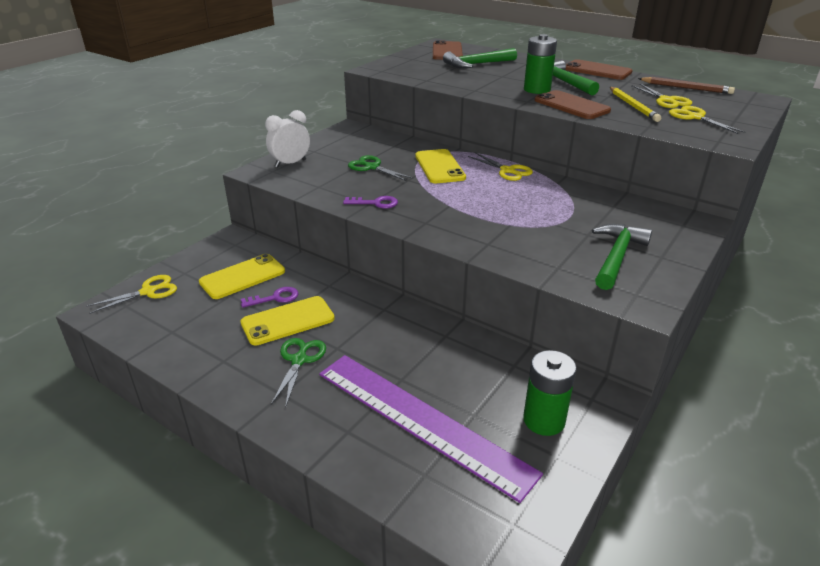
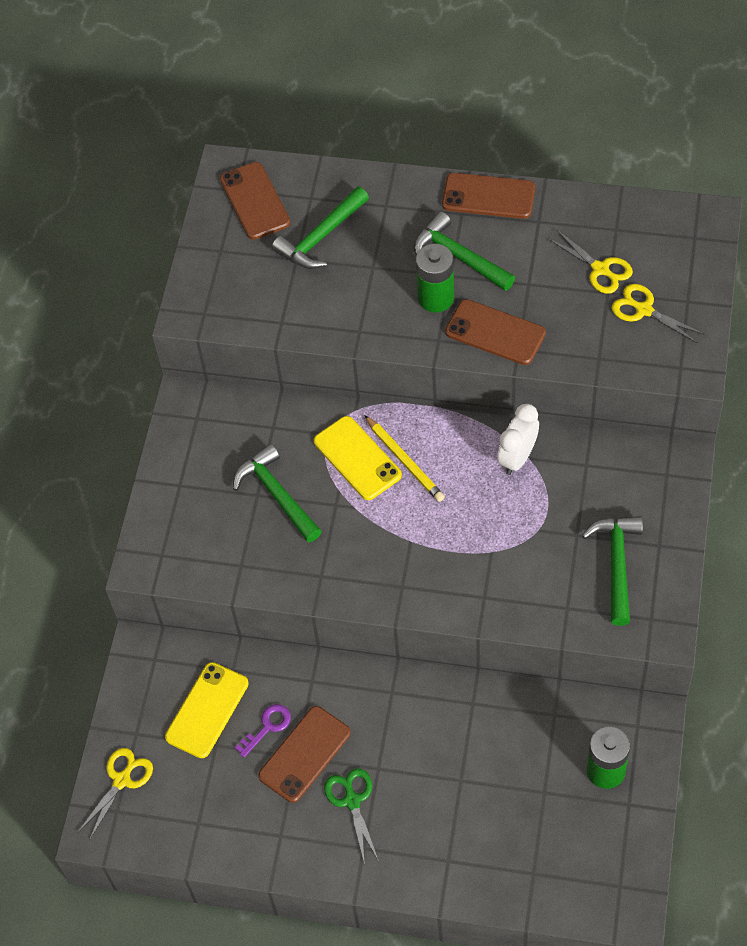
camera: 20 degrees left, 25 degrees up
yellow phone [241,296,335,345] -> brown phone [258,706,351,803]
white clock [265,110,310,168] -> white clock moved to [498,404,539,475]
purple ruler [319,355,543,503] -> none
purple key [343,196,398,209] -> none
green scissors [348,155,414,181] -> green hammer [233,444,322,542]
yellow scissors [468,153,533,181] -> none
yellow pencil [610,87,661,122] -> yellow pencil moved to [364,415,445,502]
brown pencil [638,77,735,94] -> none

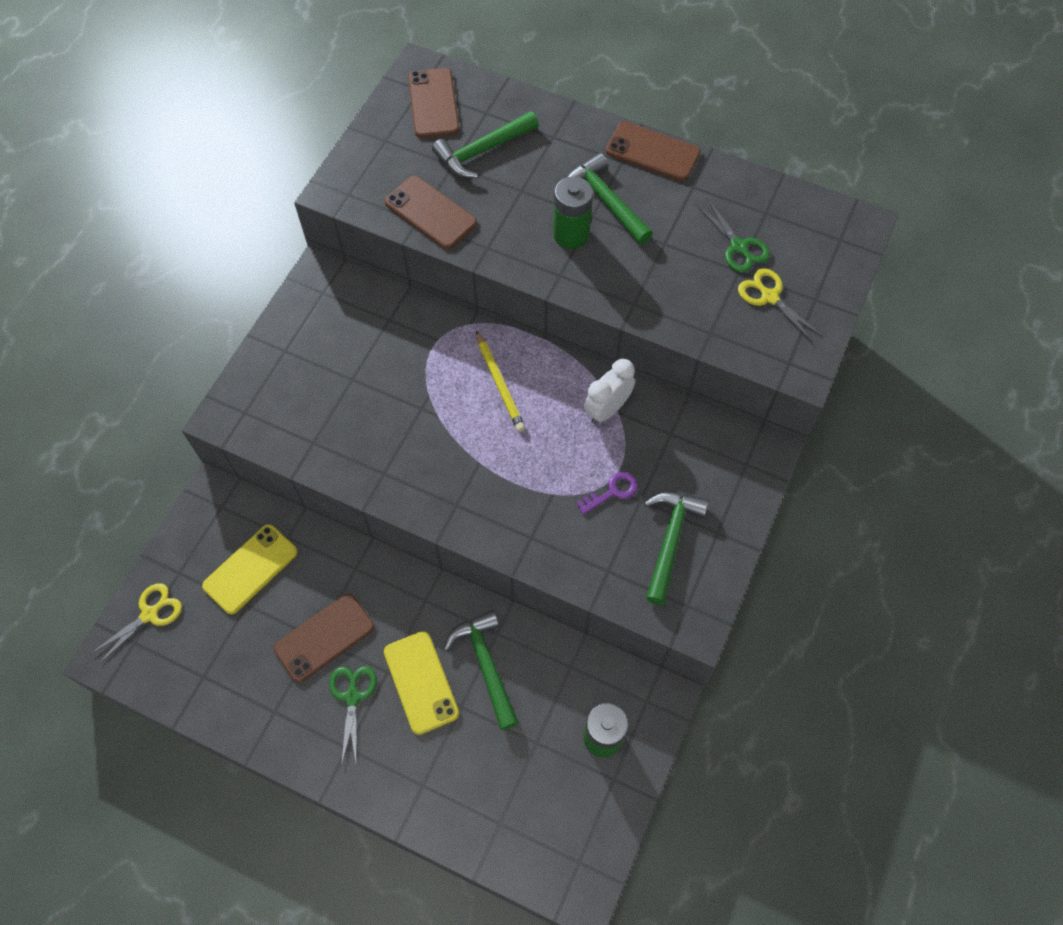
camera: 10 degrees right, 5 degrees up
green hammer [233,444,322,542] -> green hammer moved to [444,610,519,730]
purple key [235,704,291,757] -> purple key moved to [576,472,638,515]
yellow phone [314,416,402,500] -> yellow phone moved to [384,631,459,735]
brown phone [445,299,546,365] -> brown phone moved to [385,176,477,249]
yellow scissors [547,229,633,294] -> green scissors [697,199,770,273]

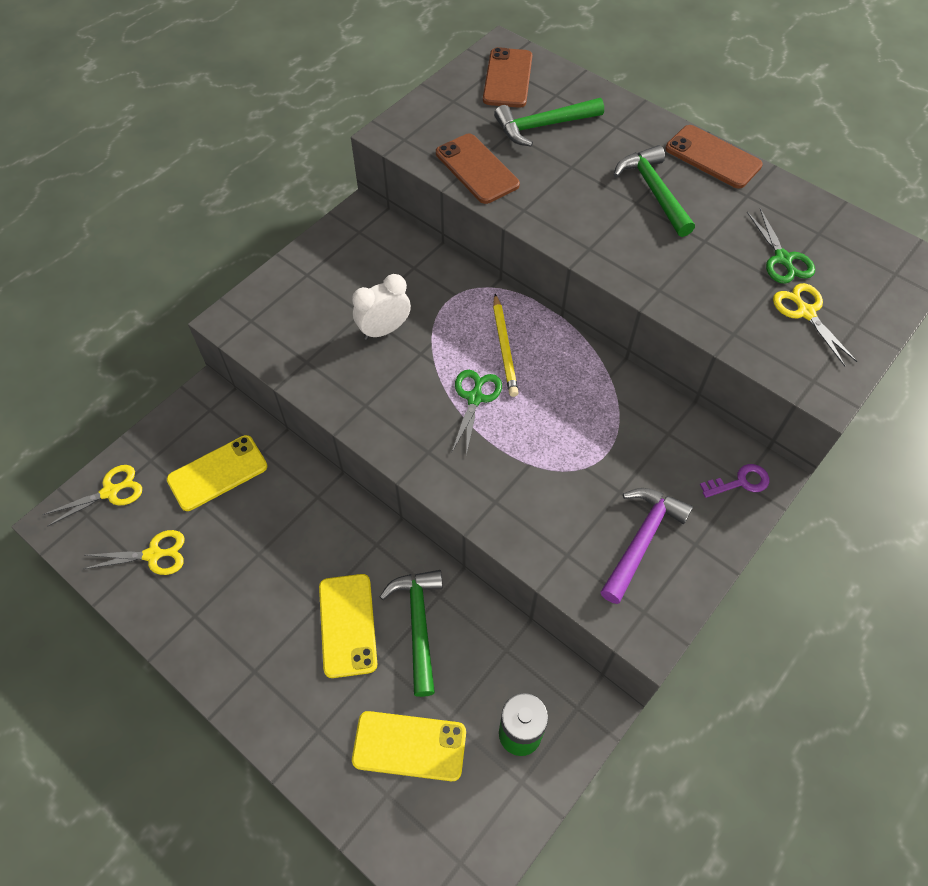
camera: 15 degrees right, 5 degrees down
brown phone [273,594,374,683] -> none
green scissors [329,666,377,766] -> green scissors moved to [452,370,502,455]
green battery [553,177,593,249] -> none
purple key [576,472,638,515] -> purple key moved to [700,464,769,498]
white clock [584,359,635,424] -> white clock moved to [352,274,411,340]
green hammer [644,492,709,605] -> purple hammer [601,488,693,604]
none -> yellow scissors [84,530,185,575]
none -> yellow phone [352,711,466,781]

